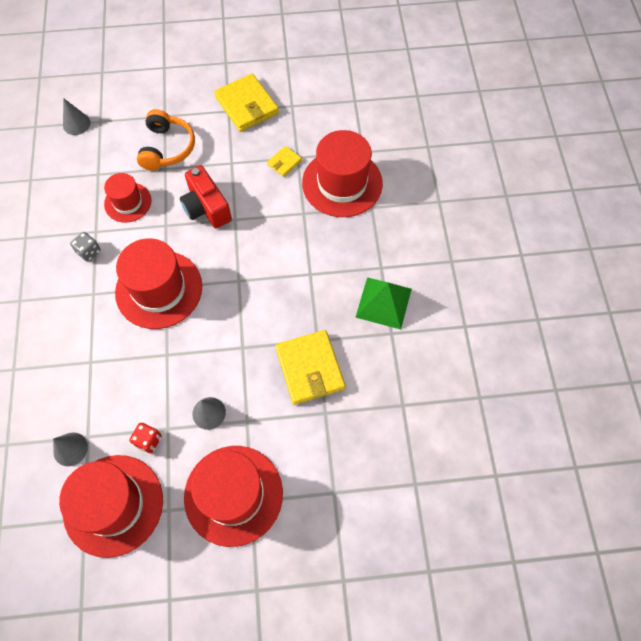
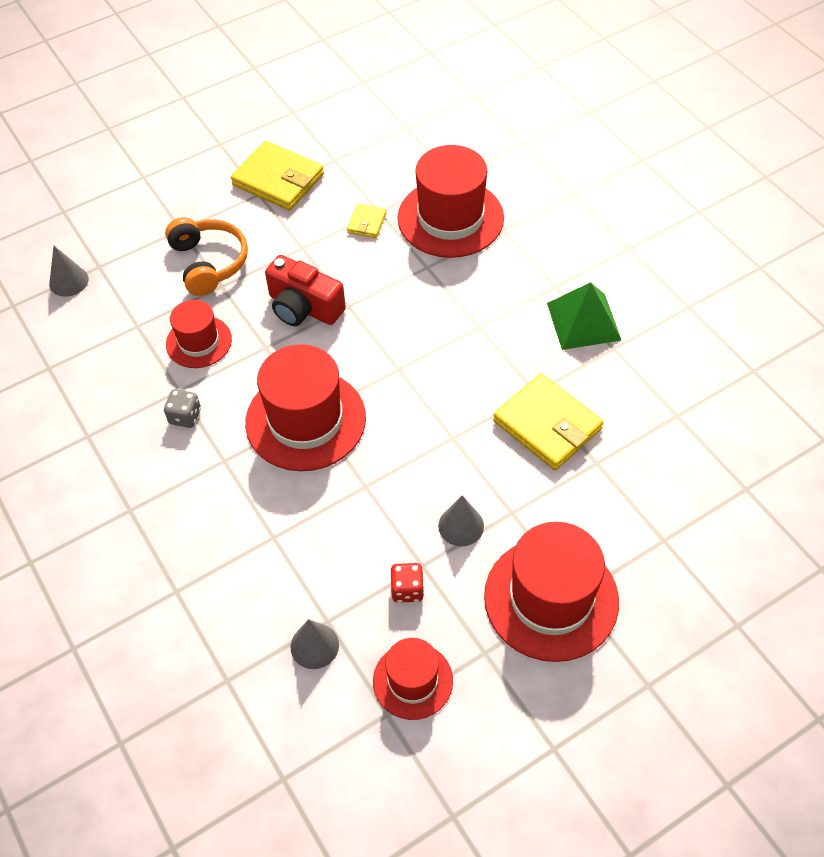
camera: 25 degrees left, 10 degrees down
red hat [59,455,163,558] -> red hat [373,638,453,720], size x0.57

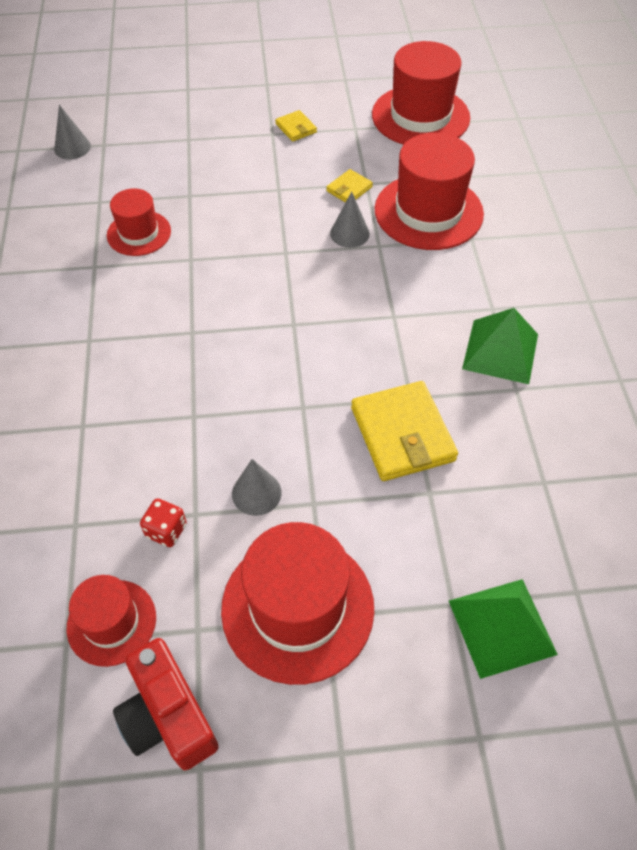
camera: 25 degrees right, 0 degrees up
grey dice [164,389,201,428] -> none
orange headphones [165,217,248,296] -> none
yellow wallet [231,141,324,211] -> yellow wallet [275,110,317,142], size x0.49
red hat [245,344,366,471] -> red hat moved to [372,41,470,145]
red camera [265,255,346,326] -> red camera moved to [113,638,219,770]
grey cone [290,619,339,669] -> grey cone moved to [330,191,370,248]
none -> green pyramid [449,579,558,679]

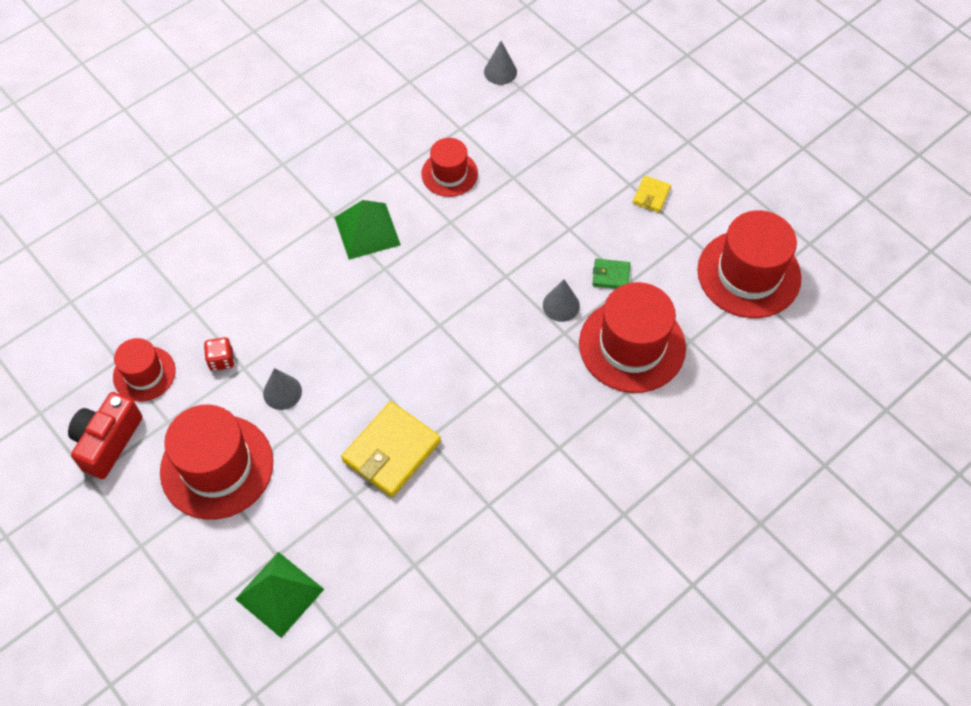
camera: 55 degrees right, 5 degrees up
yellow wallet [326,169,373,203] -> green wallet [593,259,630,289]
green pyramid [462,308,538,384] -> green pyramid moved to [334,200,401,260]

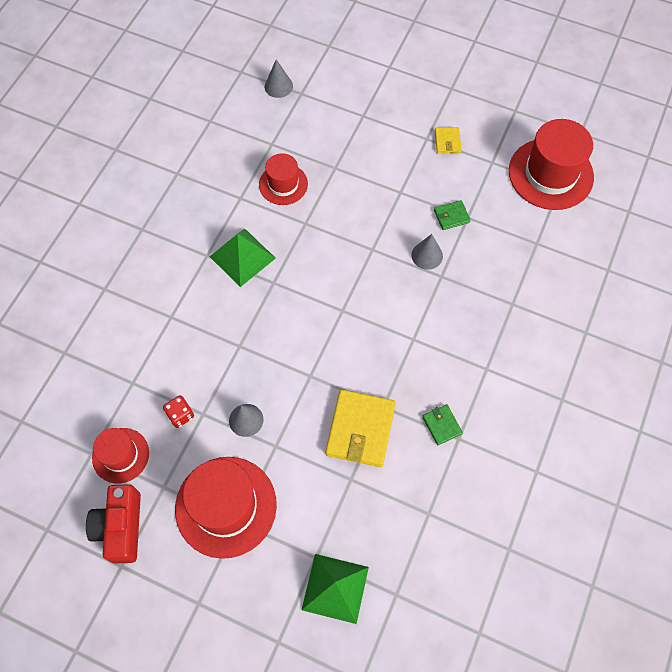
camera: 25 degrees left, 5 degrees up
red hat [579,282,686,393] -> none
none -> green wallet [422,404,463,445]

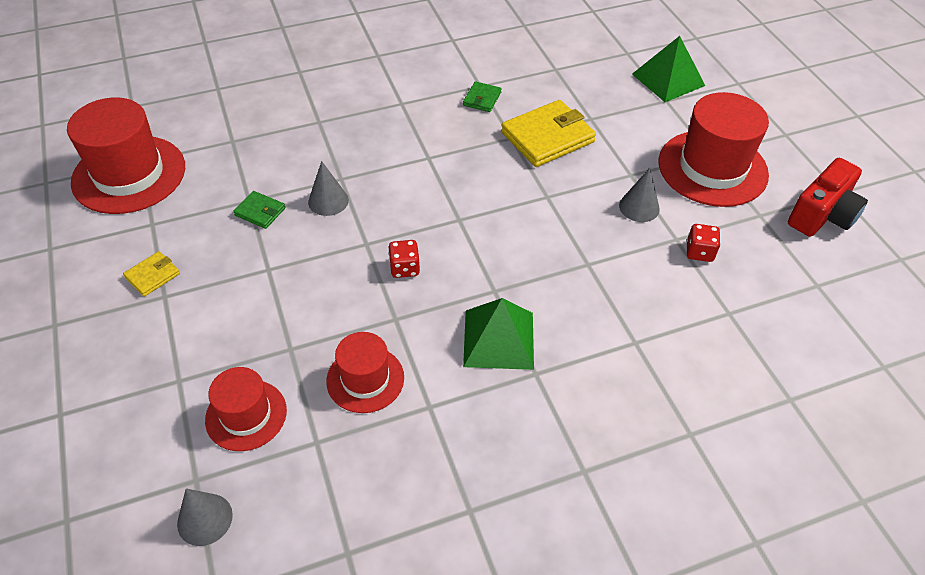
camera: 135 degrees left, 15 degrees down
red hat [92,428,149,483] -> red hat moved to [205,367,287,451]
none -> red dice [389,240,420,278]

